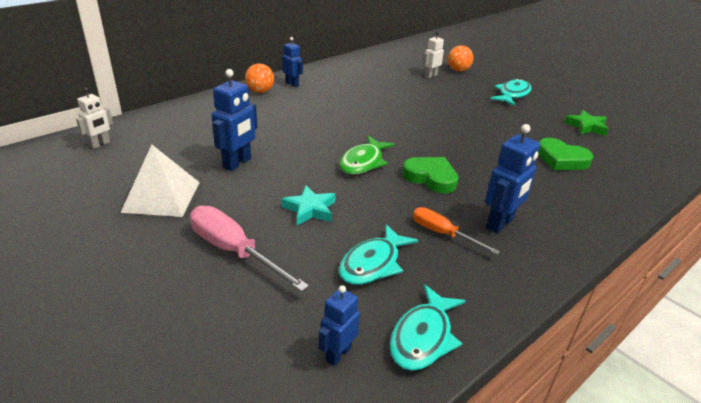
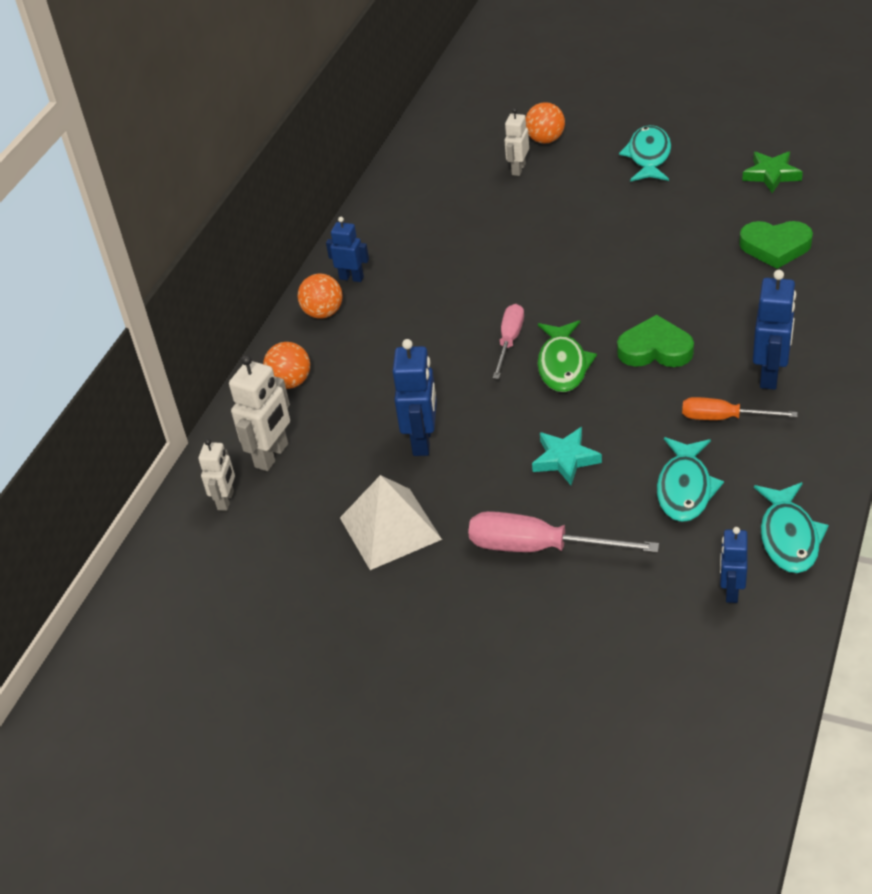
camera: 20 degrees left, 10 degrees up
none -> white robot [229,355,290,471]
none -> orange ball [263,342,310,389]
none -> pink screwdriver [493,304,524,379]

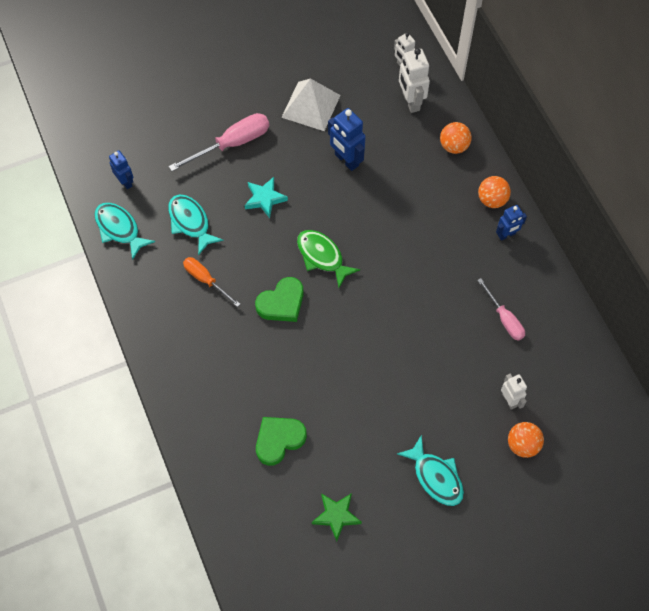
camera: 130 degrees right, 20 degrees up
pink screwdriver [493,304,524,379] -> pink screwdriver moved to [477,278,525,341]
orange screwdriver [682,397,798,420] -> orange screwdriver turned 105 degrees counterclockwise [183,257,240,307]
blue robot [753,270,796,390] -> none

